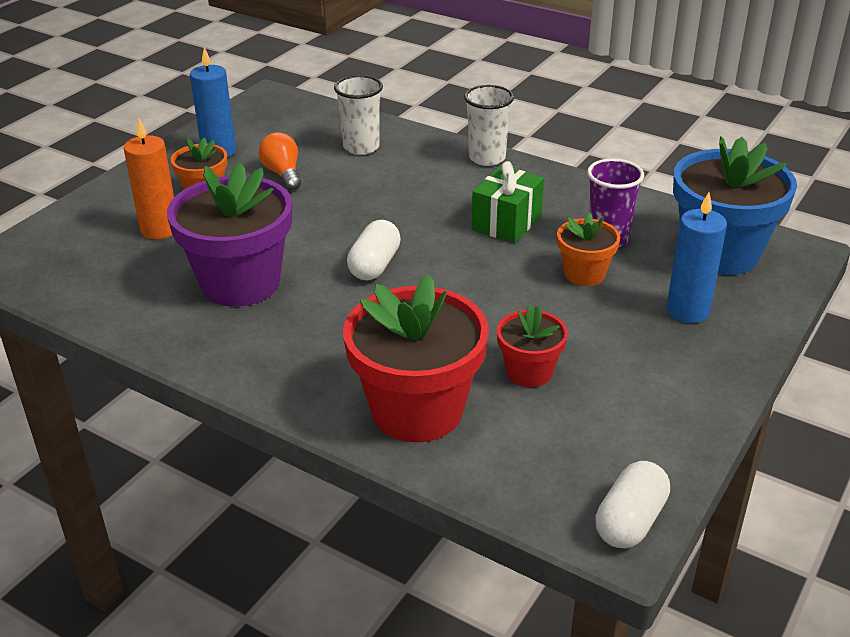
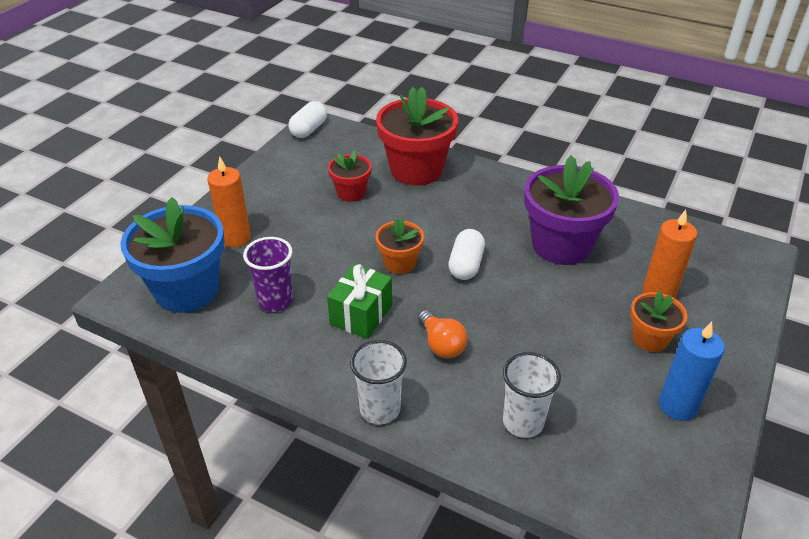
camera: 175 degrees right, 5 degrees up
orange light bulb [259,132,301,190] -> orange light bulb moved to [418,310,468,359]
orange flower pot [557,213,620,286] -> orange flower pot moved to [375,218,424,274]
blue candle [667,192,727,323] -> orange candle [207,156,251,247]

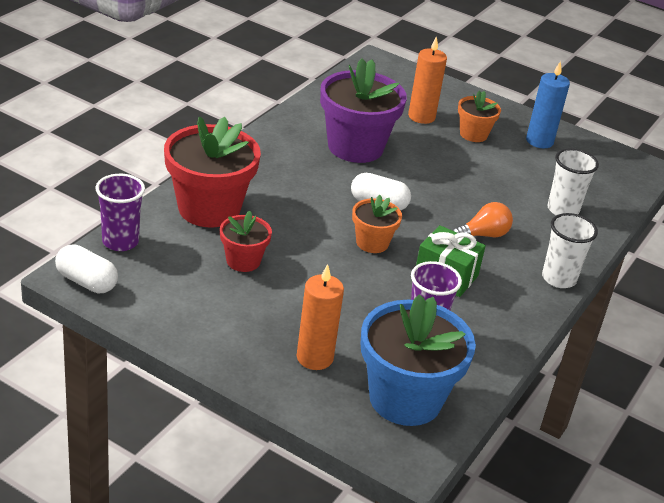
camera: 90 degrees left, 5 degrees down
none -> purple cup [95,174,145,251]

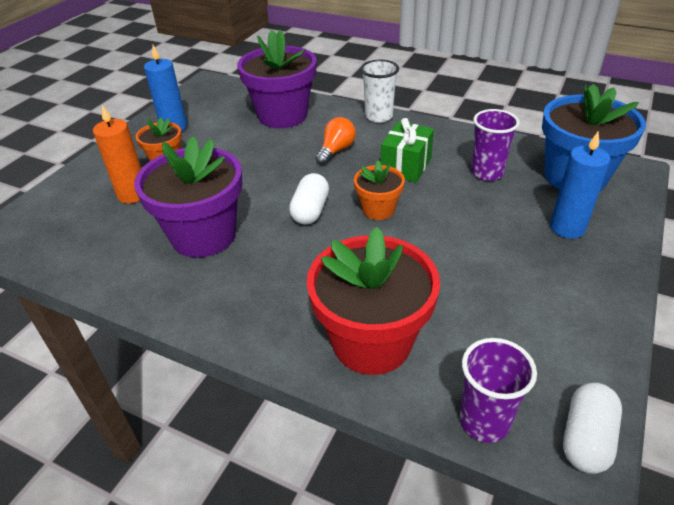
camera: 90 degrees left, 5 degrees up
red flower pot [220,211,272,272] -> none
orange candle [297,264,344,370] -> blue candle [550,131,611,239]
orange light bulb [452,202,513,238] -> orange light bulb turned 60 degrees clockwise [315,117,356,165]
white cup [547,148,599,215] -> purple flower pot [237,30,316,128]

